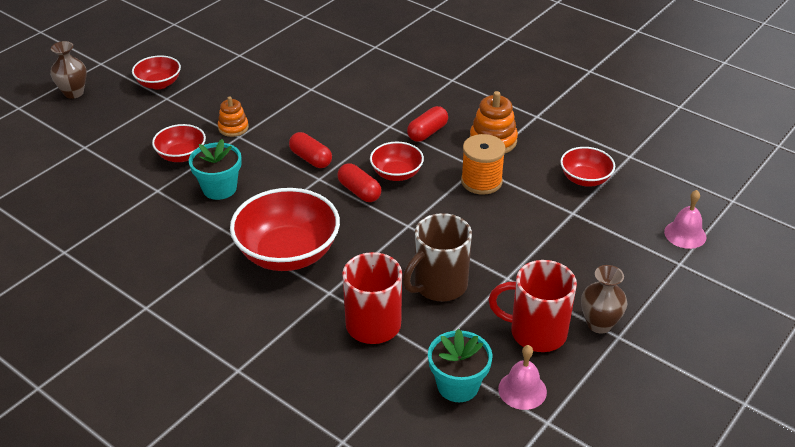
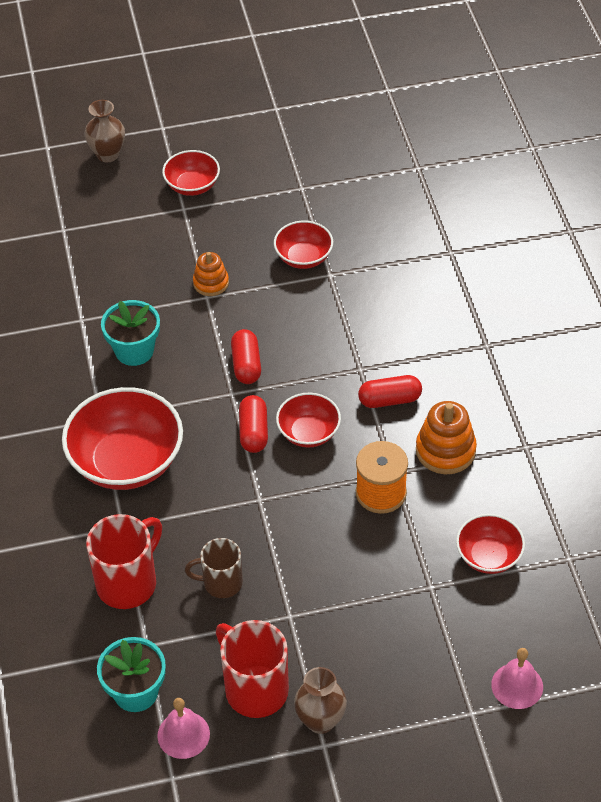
camera: 40 degrees right, 10 degrees up
red bowl [152,124,206,162] -> red bowl moved to [274,221,333,269]
brown mug [403,213,472,301] -> brown mug [185,538,243,598], size x0.64

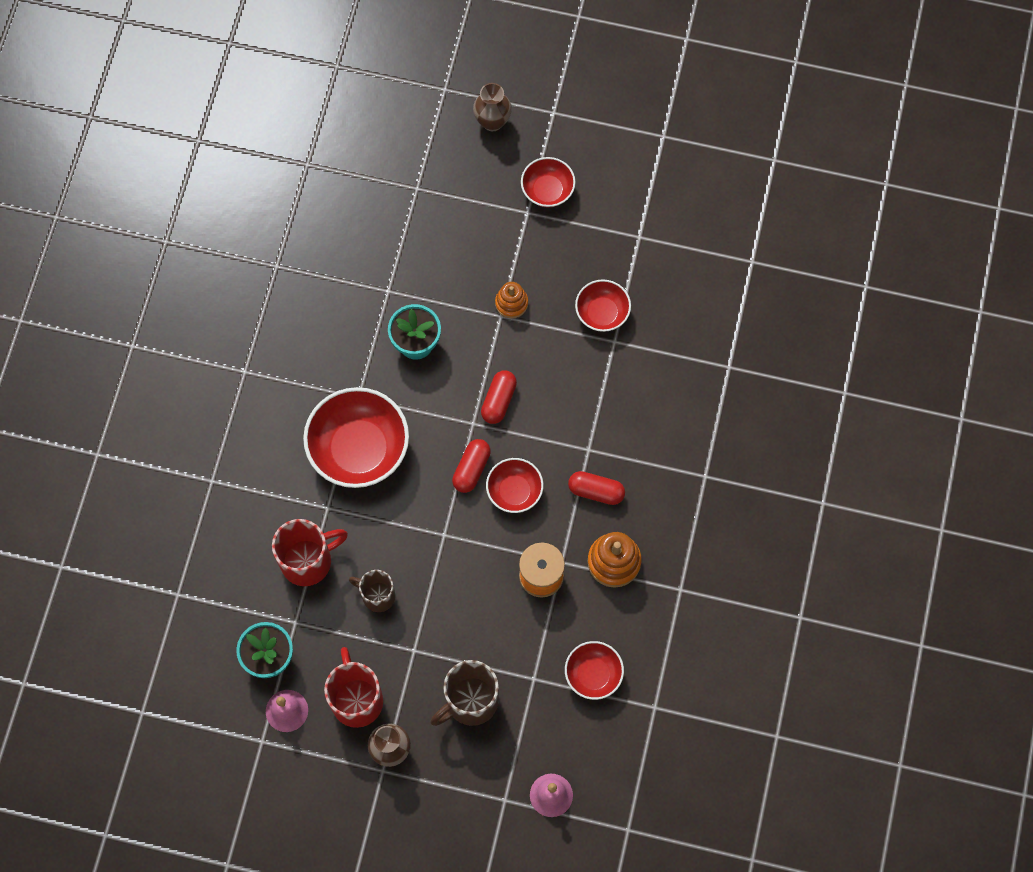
camera: 25 degrees right, 20 degrees up
none -> brown mug [430,660,499,726]

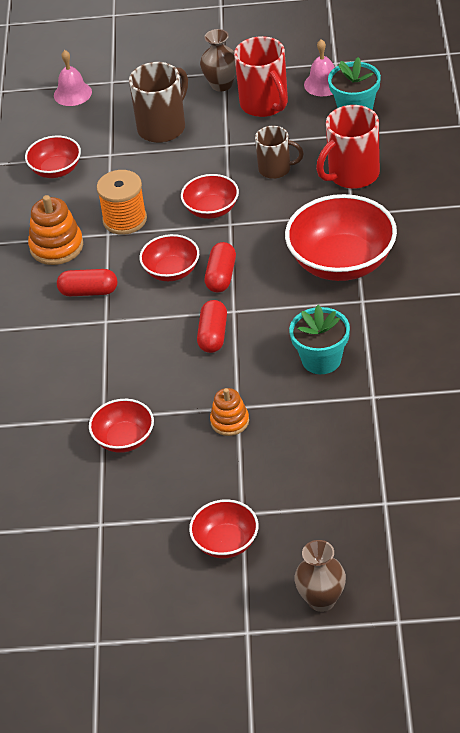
camera: 170 degrees right, 25 degrees down
none -> red bowl [181,174,239,219]

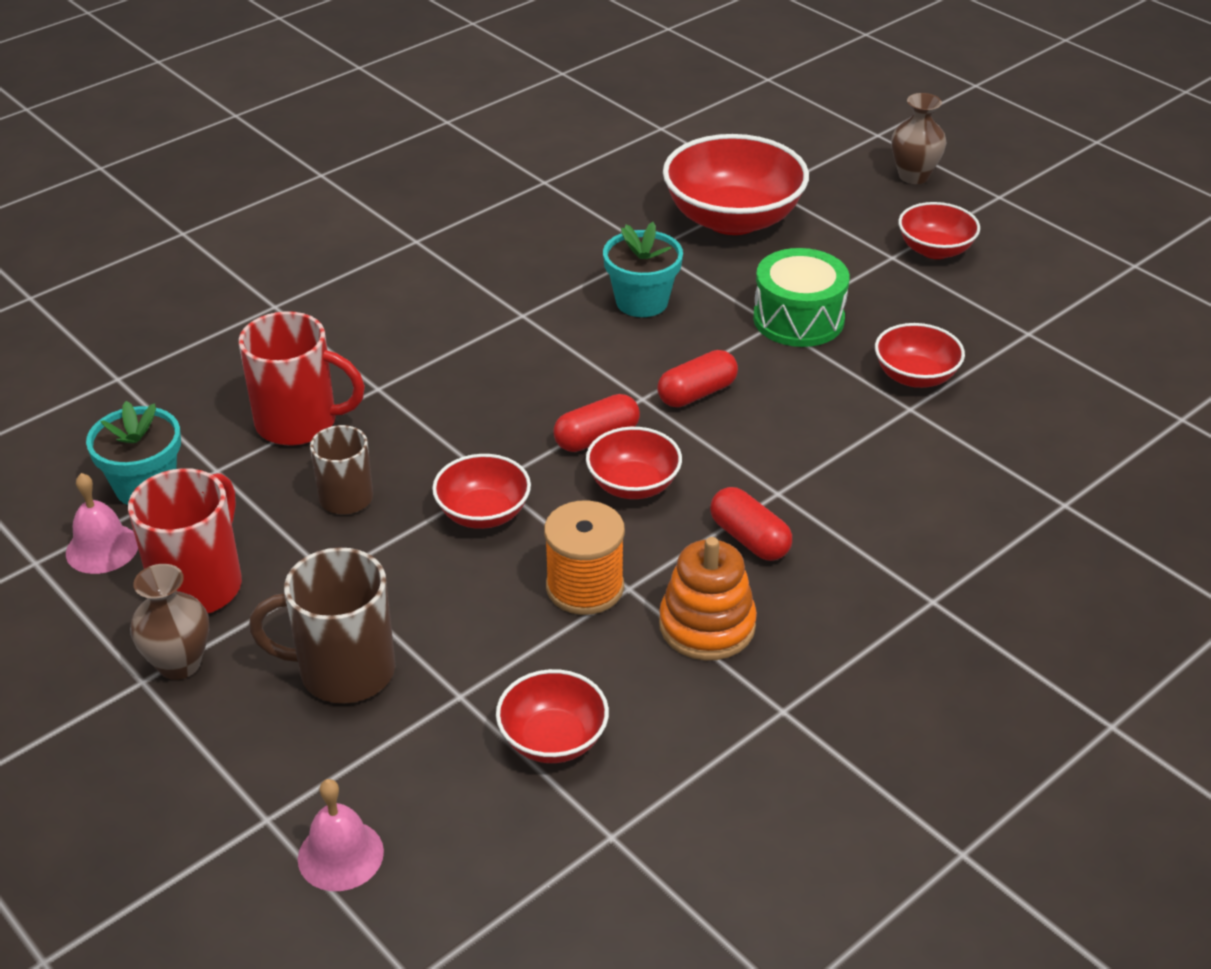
camera: 135 degrees left, 5 degrees down
orange stacking toy [210,388,249,436] -> green drum [753,248,850,347]
red bowl [285,194,397,281] -> red bowl moved to [663,134,809,235]

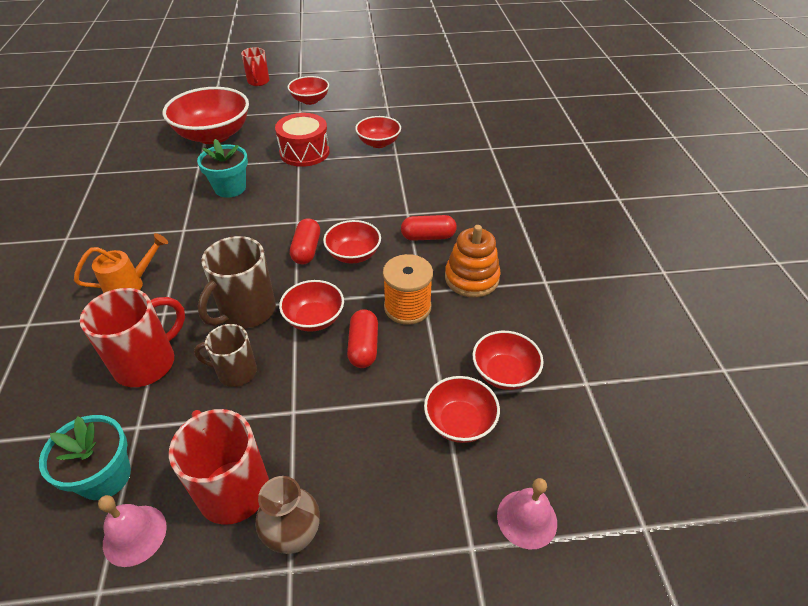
camera: 55 degrees left, 5 degrees up
brown mug [249,548,395,703] -> brown mug moved to [198,236,276,328]
red capsule [657,350,738,407] -> red capsule moved to [347,309,378,368]
green drum [753,248,850,347] -> red drum [275,113,330,167]
brown vase [891,93,947,184] -> red mug [241,47,270,86]
none -> orange watering can [74,233,168,293]
none -> red bowl [424,376,500,443]

